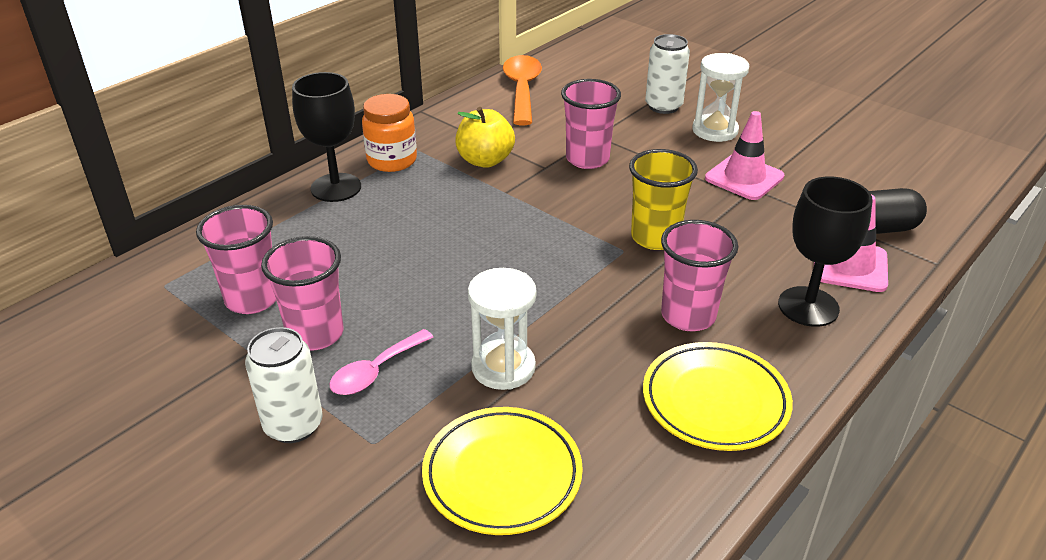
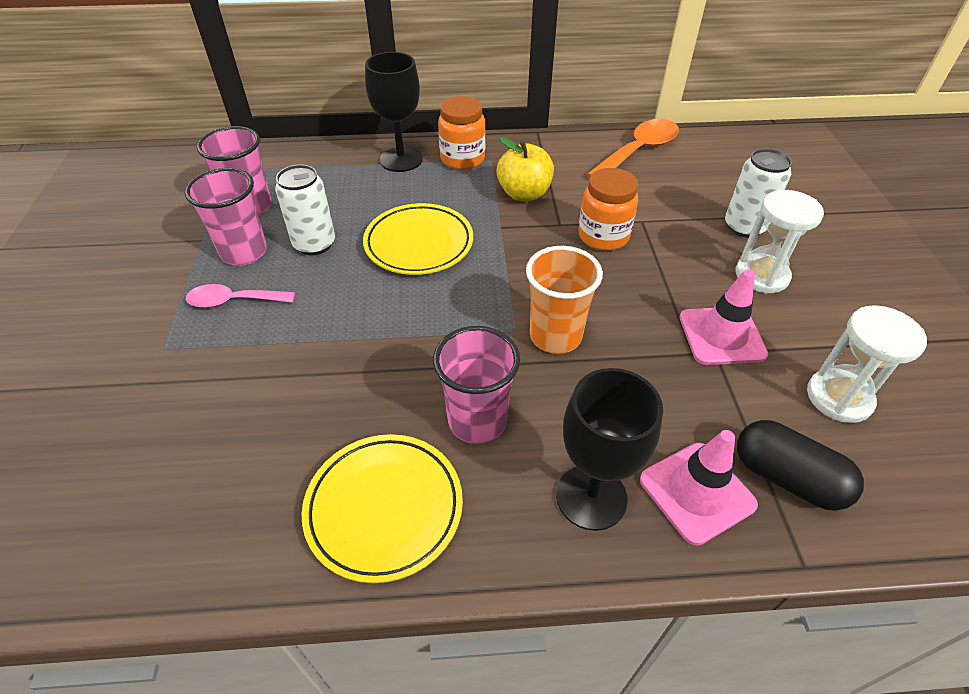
camera: 45 degrees right, 10 degrees up
white can [245,327,323,443] -> white can moved to [275,164,335,255]
yellow plate [422,407,583,535] -> yellow plate moved to [363,203,473,275]
white hourglass [468,268,537,390] -> white hourglass moved to [807,305,927,423]
pink cup [561,79,621,169] -> orange jar [579,168,638,251]
yellow cup [629,149,698,250] -> orange cup [526,246,603,354]

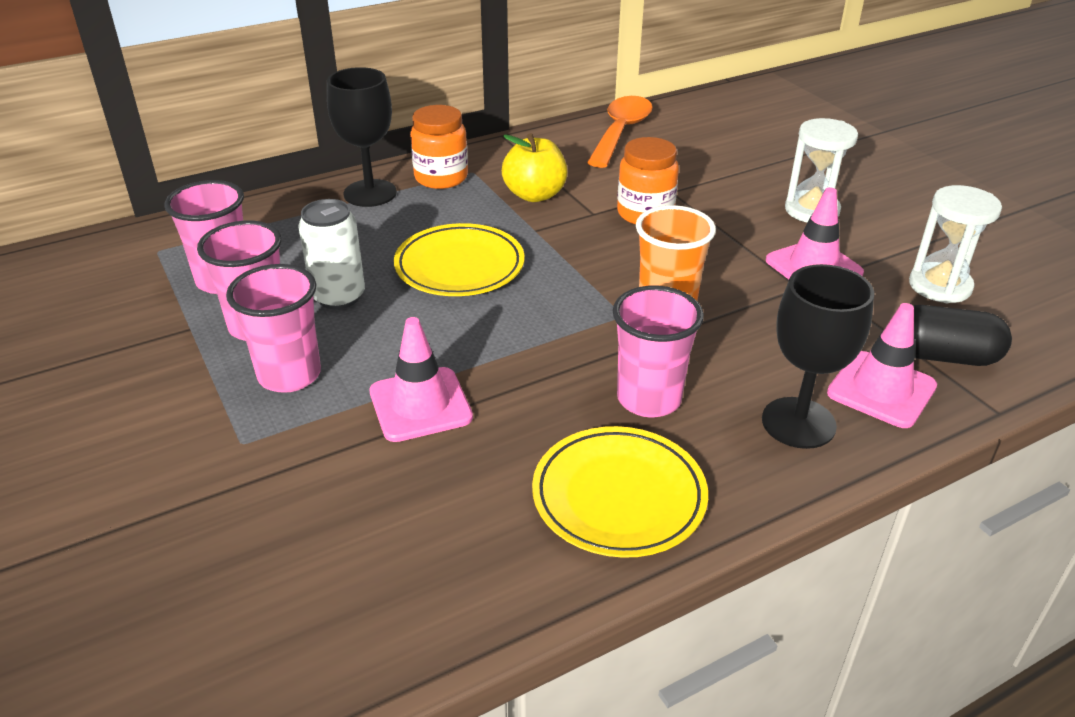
camera: 25 degrees left, 10 degrees down
pink spoon [186,284,295,308] -> pink cup [226,264,321,393]
white can [725,148,792,238] -> none
none -> pink traffic cone [370,317,473,442]

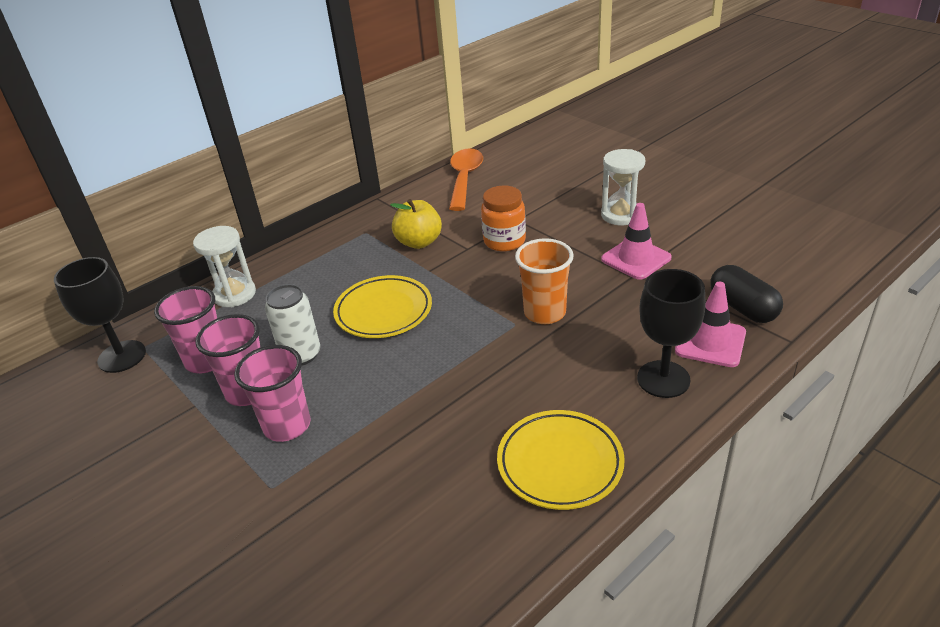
camera: 10 degrees left, 0 degrees up
black goblet [327,67,397,207] -> black goblet moved to [54,257,146,373]
pink traffic cone [370,317,473,442] -> none
orange jar [410,105,468,189] -> none
pink cup [613,285,704,418] -> none
white hourglass [909,185,1002,303] -> white hourglass moved to [193,226,256,307]
black capsule [913,305,1012,366] -> black capsule turned 60 degrees clockwise [710,265,783,323]

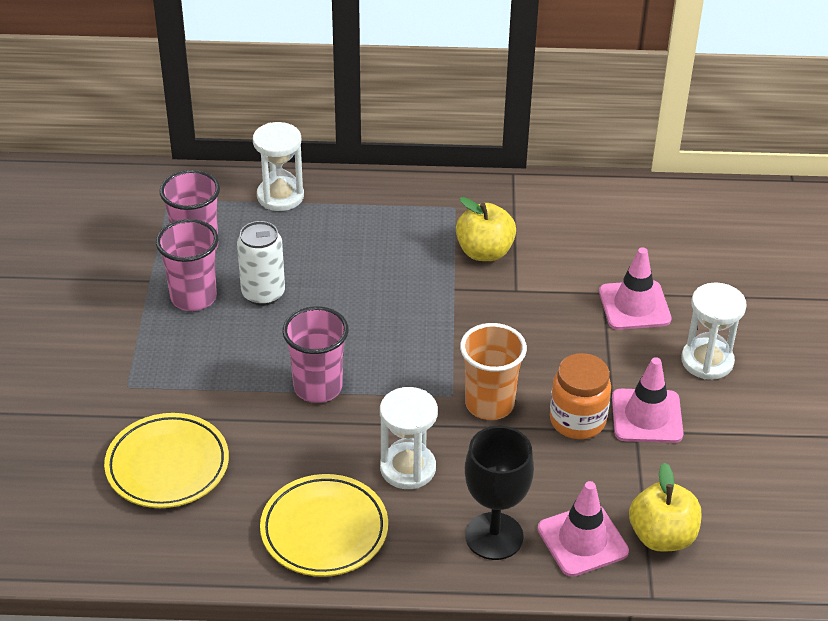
camera: 40 degrees right, 5 degrees up
black goblet [54,257,146,373] -> none
pink cup [234,345,311,442] -> pink cup moved to [282,306,349,403]
yellow plate [333,275,432,338] -> yellow plate moved to [104,413,229,508]
orange spoon [449,148,483,211] -> none
orange jar [481,186,526,251] -> orange jar moved to [550,353,611,439]
black capsule [710,265,783,323] -> yellow apple [629,462,701,552]
none -> white hourglass [380,387,438,489]
none -> pink traffic cone [599,247,672,330]

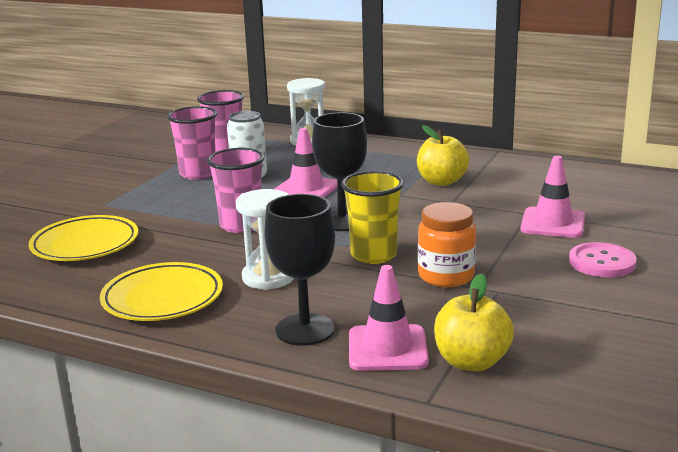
camera: 25 degrees right, 20 degrees down
orange cup [460,323,527,420] -> yellow cup [341,171,404,264]
pink traffic cone [612,357,683,443] -> pink traffic cone moved to [275,128,337,198]
white hourglass [681,283,746,380] -> pink button [569,242,637,277]
none -> black goblet [312,112,367,231]

